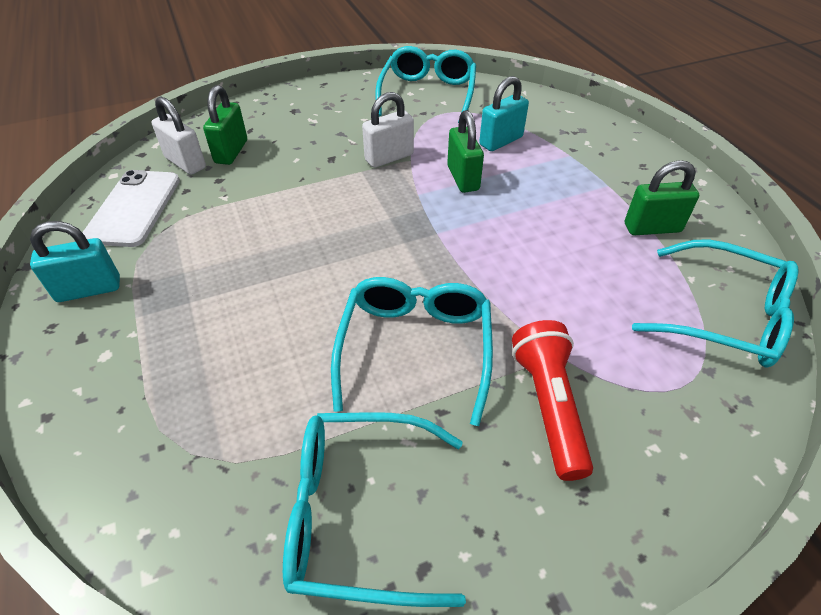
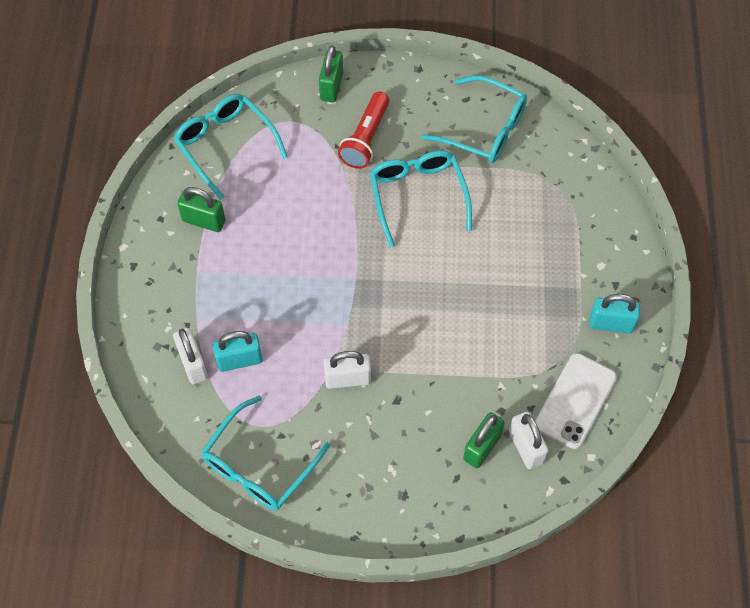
camera: 155 degrees left, 15 degrees up
turquoise glasses [331,277,493,426] -> turquoise glasses turned 135 degrees clockwise [370,150,472,248]
green padlock [447,110,484,193] -> green padlock moved to [319,45,343,102]
none -> white padlock [173,328,208,384]

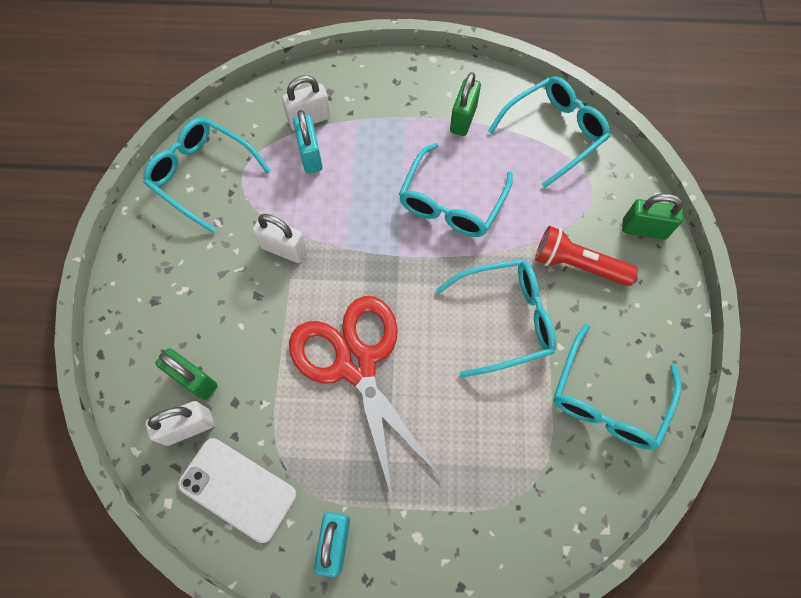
camera: 90 degrees right, 5 degrees up
white padlock [323,351,371,389] -> white padlock turned 60 degrees counterclockwise [253,214,307,263]
none -> red scissors [289,296,442,502]
none -> turquoise glasses [399,143,513,237]

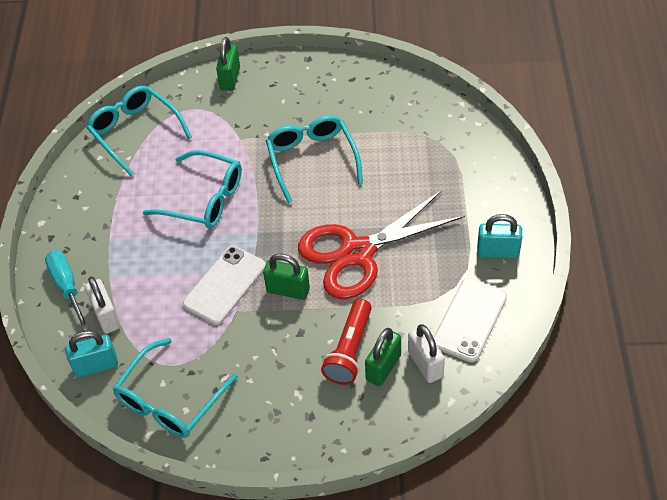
camera: 90 degrees left, 15 degrees down
white padlock [253,214,307,263] -> none
turquoise padlock [293,110,323,173] -> turquoise padlock moved to [65,331,118,377]
green padlock [450,72,481,136] -> green padlock moved to [263,254,310,300]
red flashlight [535,226,638,286] -> red flashlight moved to [321,299,372,385]
turquoise glasses [553,324,681,450] -> none
none -> turquoise screwdriver [45,250,89,331]
none -> white phone [183,246,266,325]

